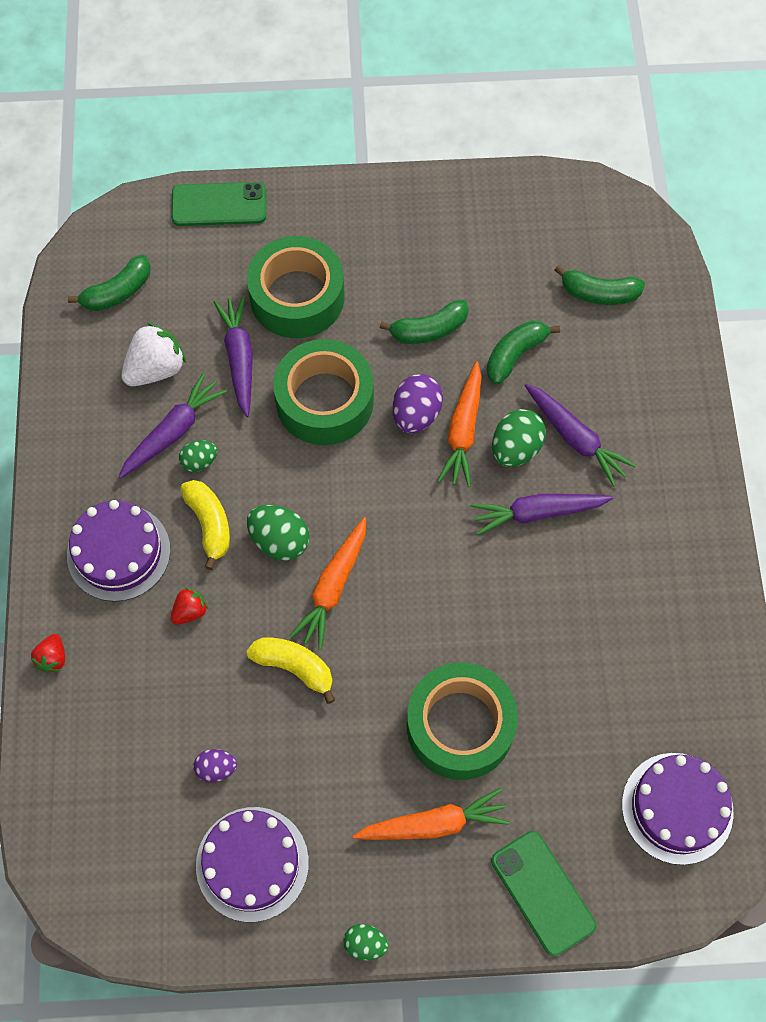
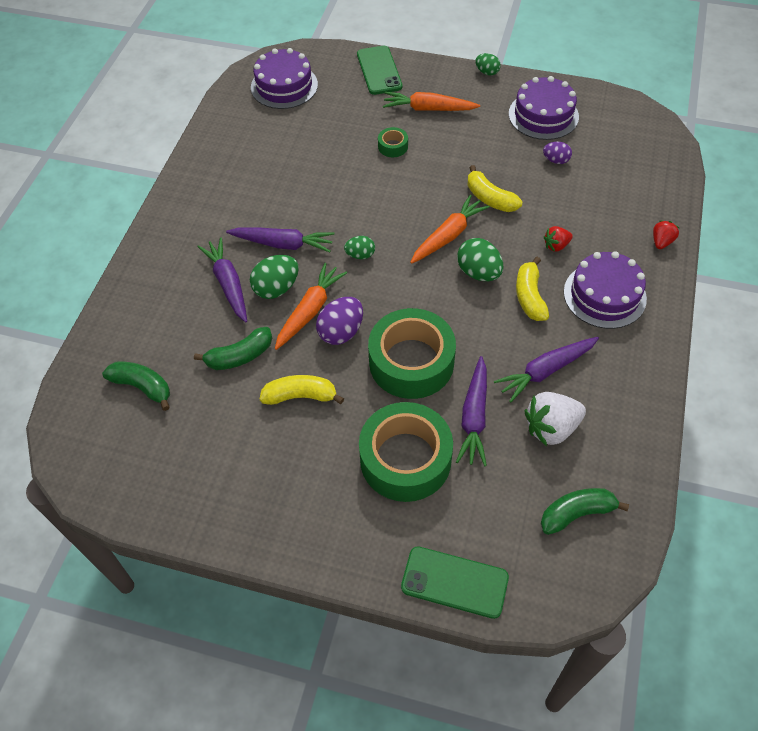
camera: 160 degrees left, 10 degrees down
green egg [179,440,218,472] -> green egg moved to [344,236,375,259]
green banana [380,300,469,344] -> yellow banana [260,375,344,405]
green tape [407,663,518,780] -> green tape [378,127,408,157], size x0.42

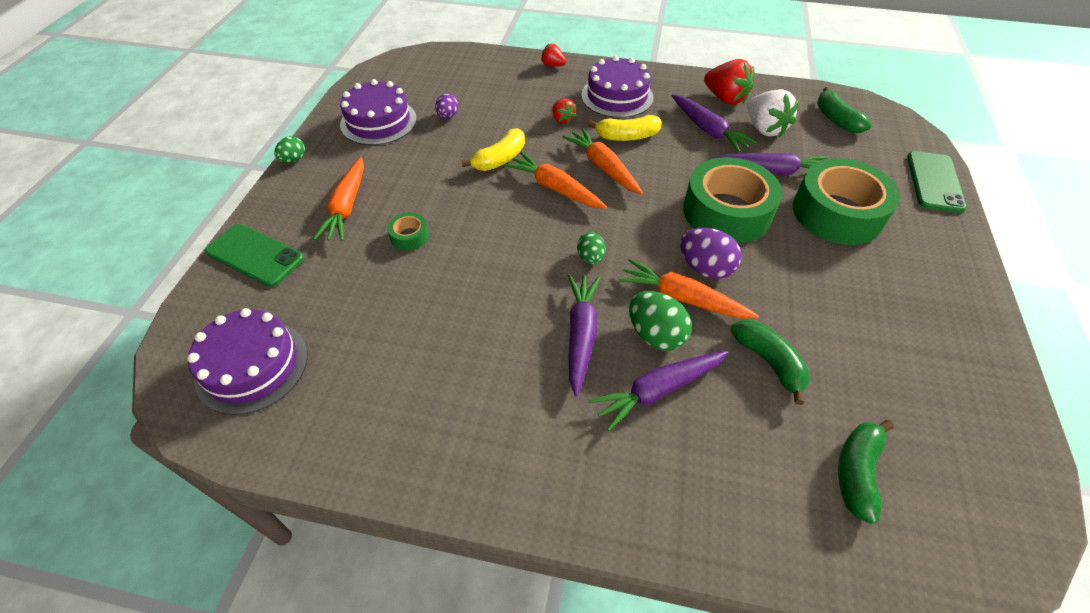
camera: 95 degrees left, 5 degrees down
yellow banana [260,375,344,405] -> none
green phone [357,46,402,95] -> green phone turned 45 degrees clockwise [205,224,304,287]
green egg [457,238,503,281] -> orange carrot [562,128,643,195]
none -> red strawberry [704,59,755,105]

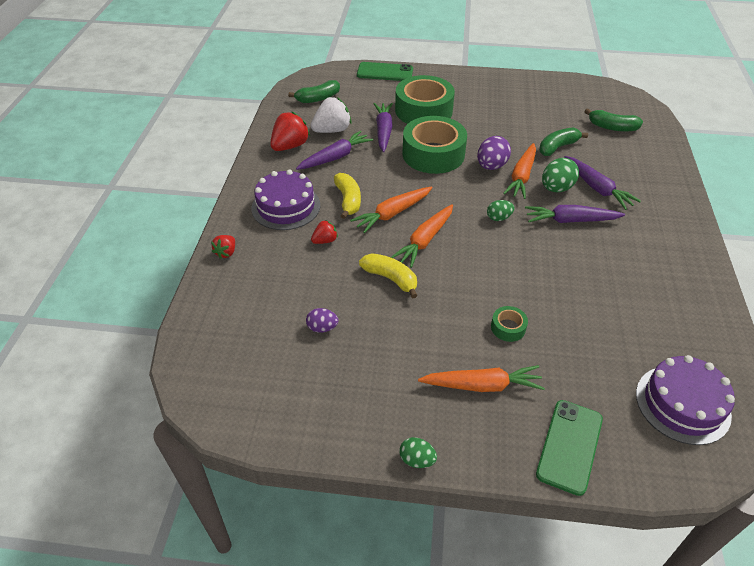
camera: 95 degrees left, 5 degrees down
purple cake [340,79,417,145] -> none

